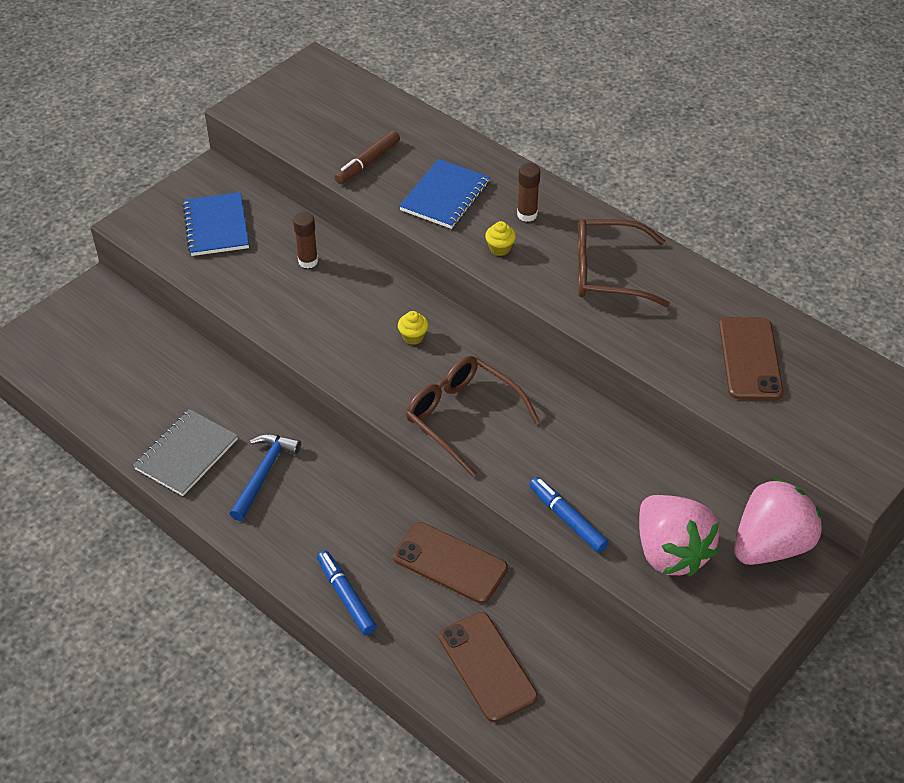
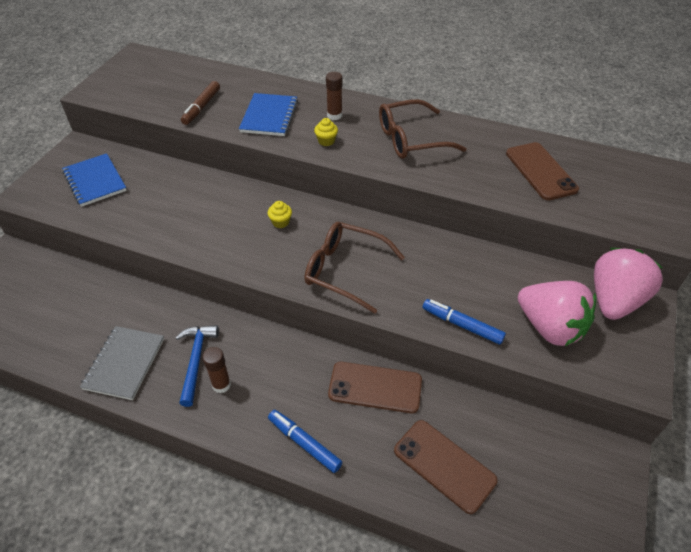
camera: 20 degrees left, 0 degrees up
brown glue stick [293,212,318,268] -> brown glue stick moved to [202,347,231,393]

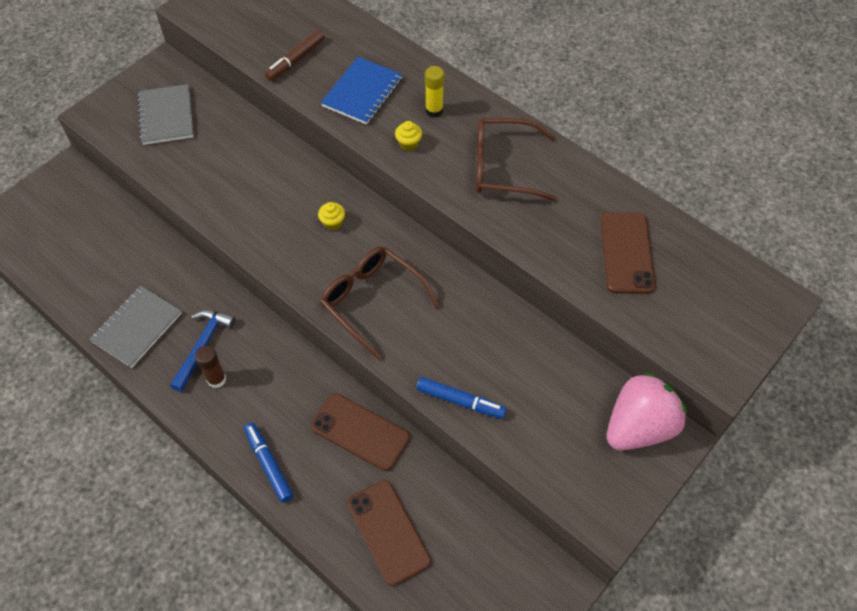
camera: 20 degrees right, 10 degrees up
blue notebook [62,153,127,207] -> grey notebook [137,84,194,145]
brown glue stick [326,72,342,120] -> yellow glue stick [425,66,444,117]
blue marker [423,299,506,345] -> blue marker turned 150 degrees clockwise [416,377,507,419]
pink strawberry [518,281,596,346] -> none

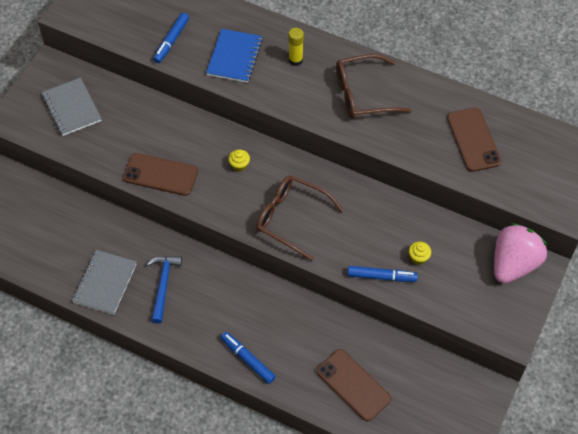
camera: 15 degrees left, 0 degrees up
brown glue stick [195,345,226,388] -> none
brown marker [265,30,325,81] -> blue marker [153,13,189,63]
brown phone [311,393,410,471] -> brown phone moved to [123,153,198,196]
yellow cupcake [395,121,422,151] -> yellow cupcake moved to [409,242,431,265]

